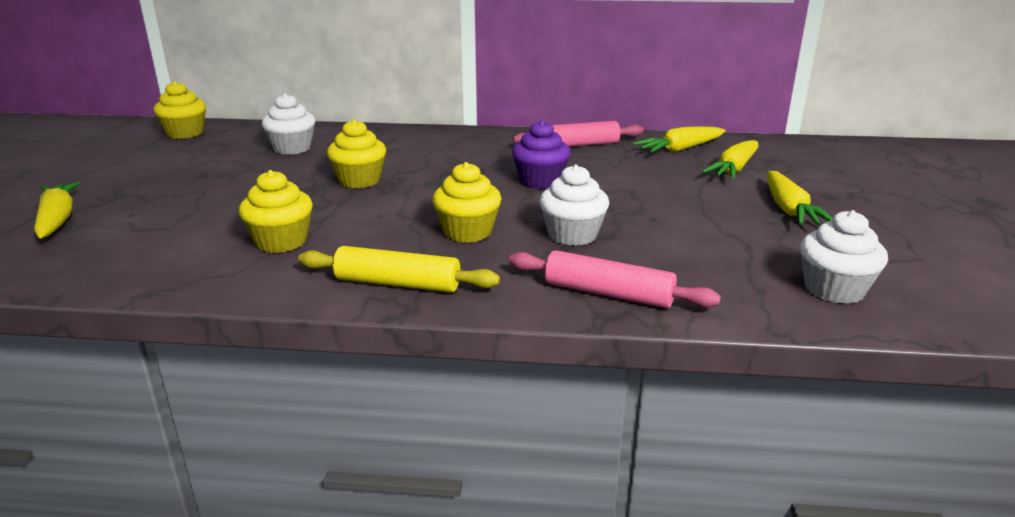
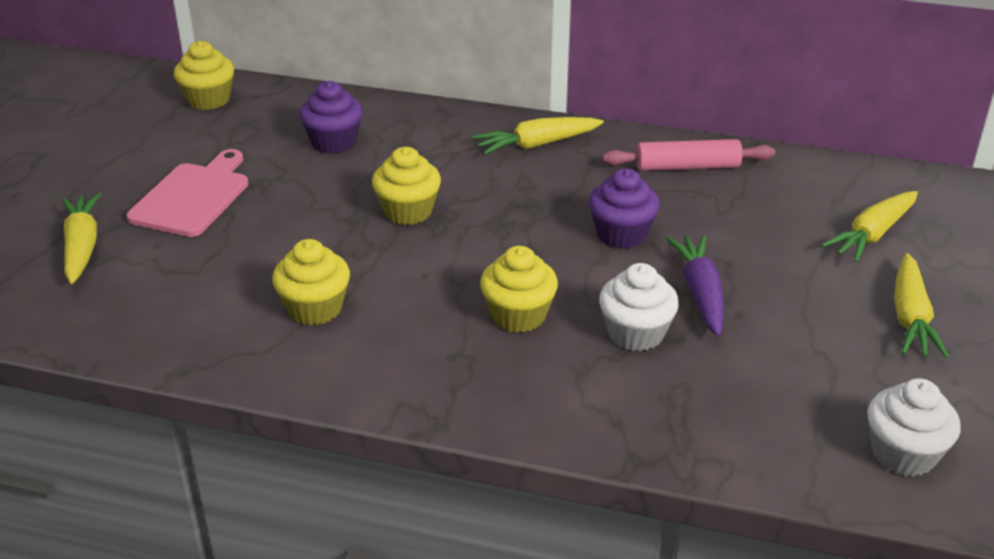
camera: 10 degrees right, 10 degrees up
white cupcake [262,93,315,155] -> purple cupcake [300,81,363,154]
yellow rolling pin [298,246,500,292] -> none
pink rolling pin [509,250,721,308] -> none
yellow carrot [632,126,726,153] -> yellow carrot moved to [472,117,604,155]
none -> pink cutting board [126,149,249,237]
none -> purple carrot [666,235,724,337]

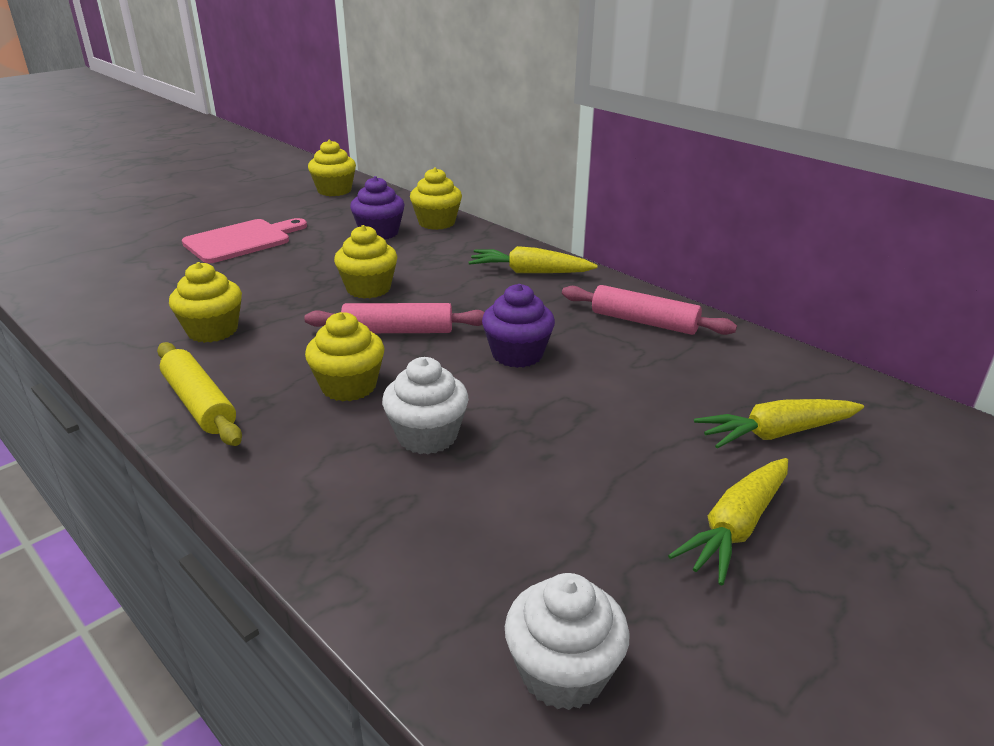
camera: 30 degrees right, 5 degrees down
yellow carrot [61,193,101,284] -> none
purple carrot [666,235,724,337] -> none
none -> yellow rolling pin [157,342,242,446]
none -> pink rolling pin [305,303,485,333]
none -> yellow cupcake [410,168,462,230]

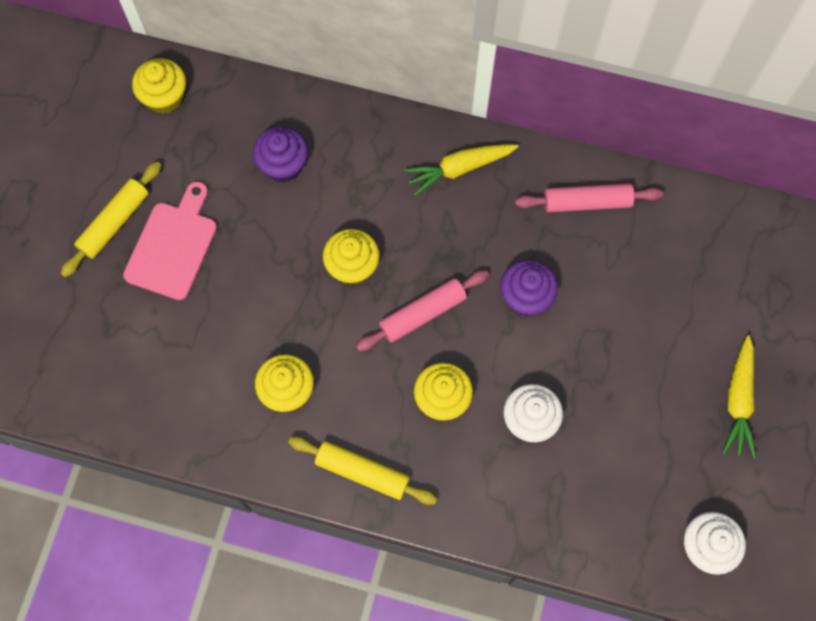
camera: 30 degrees left, 40 degrees up
yellow cupcake [410,168,462,230] -> none
yellow carrot [694,399,864,449] -> none
none -> yellow rolling pin [60,162,161,277]

